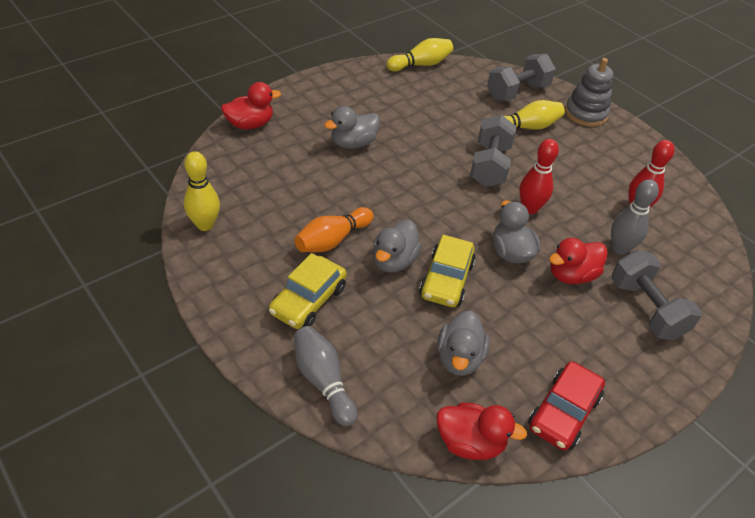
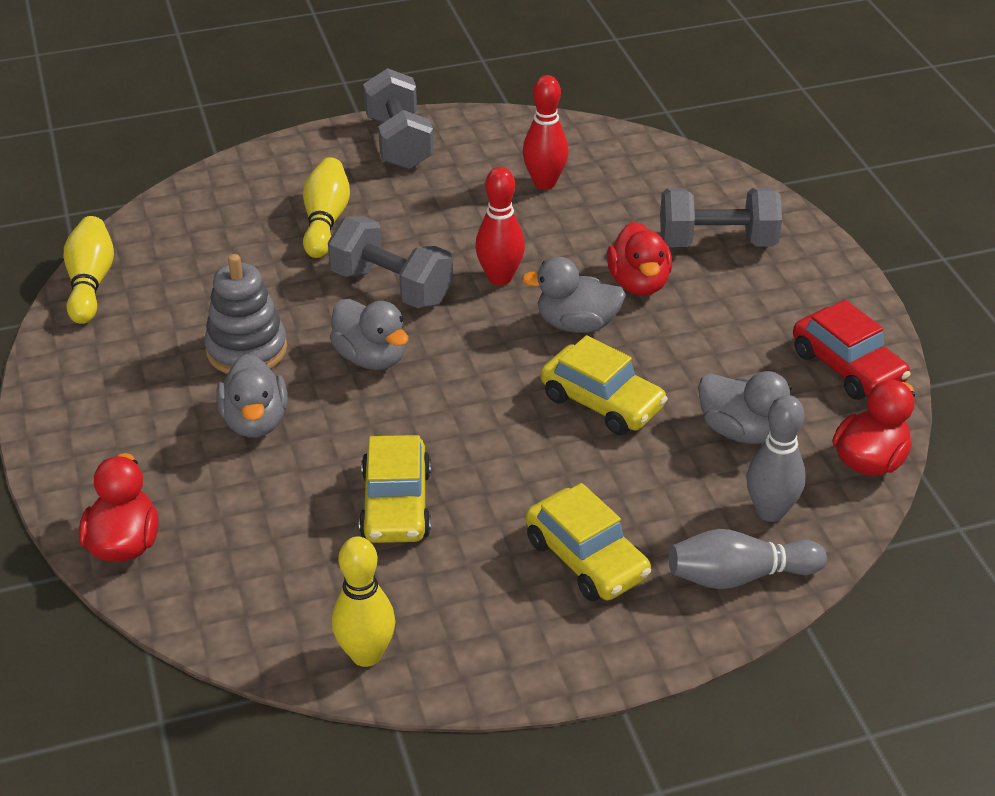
camera: 65 degrees left, 5 degrees down
orange bowling pin [295,207,373,252] -> none
grey duck [373,220,422,273] -> grey duck moved to [330,299,408,370]
grey dumbbell [487,54,556,101] -> grey dumbbell moved to [363,68,434,170]
grey stacking toy [565,58,613,127] -> grey stacking toy moved to [204,254,287,374]
grey bowling pin [611,179,659,255] -> grey bowling pin moved to [746,395,806,522]
none -> yellow car [359,435,431,543]

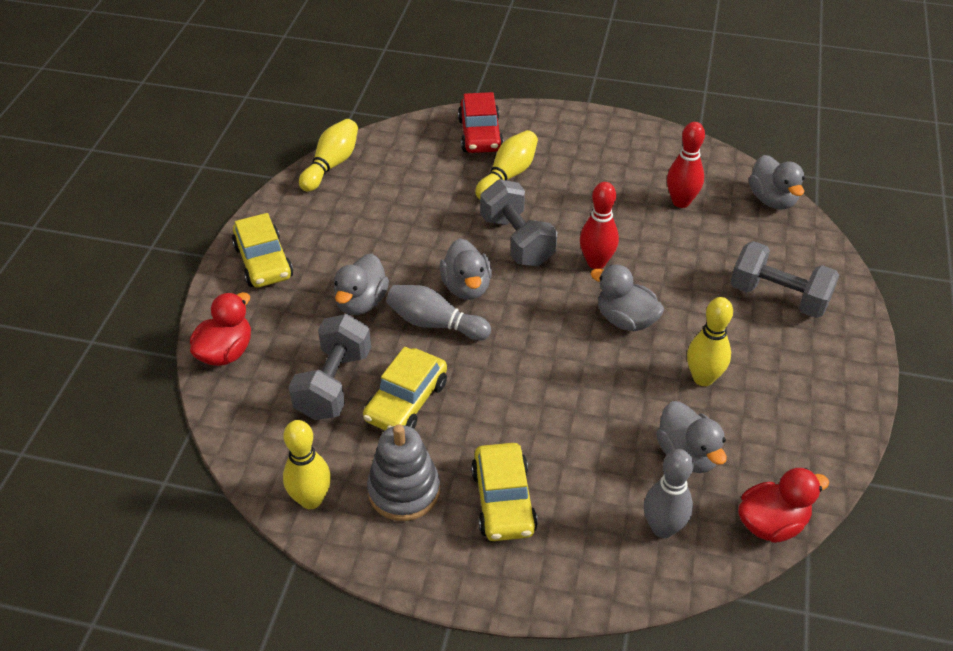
camera: 30 degrees right, 5 degrees up
grey stacking toy [204,254,287,374] -> grey stacking toy moved to [367,424,440,521]
grey dumbbell [363,68,434,170] -> grey dumbbell moved to [289,314,371,420]
yellow car [541,335,668,435] -> yellow car moved to [232,213,293,287]
red duck [607,222,672,296] -> none
grey bowling pin [669,529,827,589] -> grey bowling pin moved to [386,285,491,340]
red car [793,300,911,400] -> red car moved to [458,92,504,153]
none -> yellow bowling pin [687,297,733,386]
none -> grey duck [749,155,805,210]

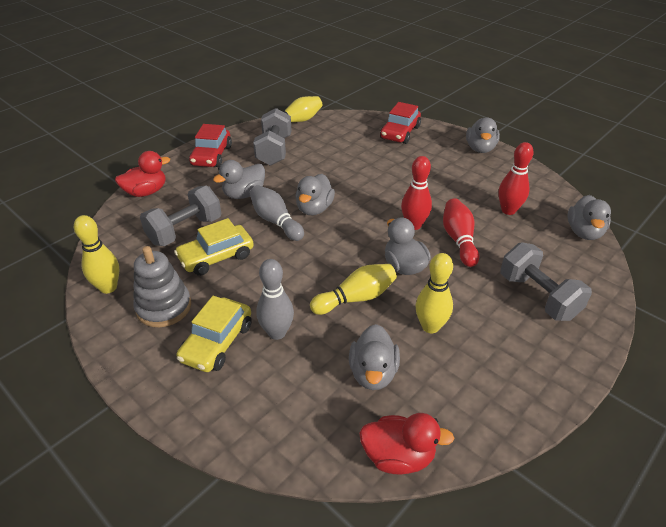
camera: 30 degrees right, 5 degrees down
yellow car [232,213,293,287] -> red car [189,124,232,167]
yellow bowling pin [475,130,538,200] -> yellow bowling pin moved to [310,264,397,315]
grey dumbbell [480,179,558,266] -> grey dumbbell moved to [253,108,292,166]
grey bowling pin [644,449,694,538] -> grey bowling pin moved to [256,259,294,340]
none -> red bowling pin [443,198,479,267]
none -> grey duck [466,117,500,153]

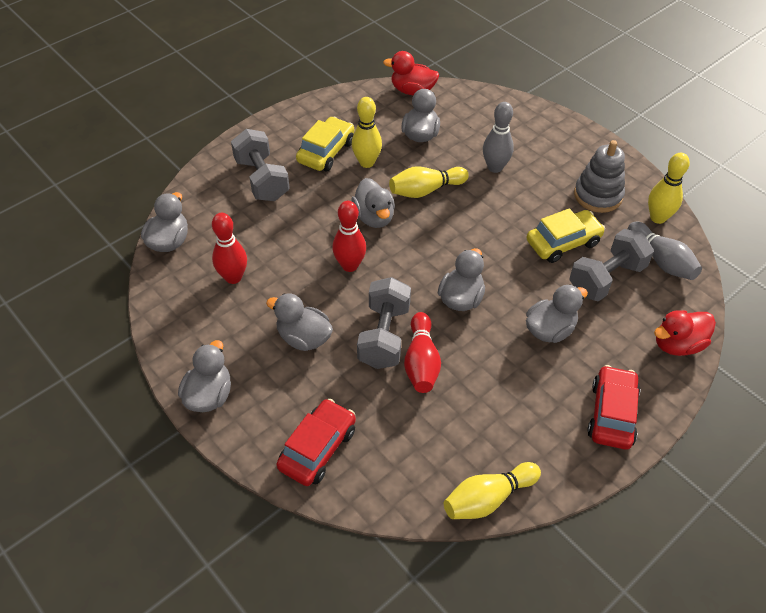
camera: 175 degrees left, 10 degrees up
yellow car [177,296,251,372] -> yellow car moved to [296,117,354,171]
grey bowling pin [250,185,304,241] -> grey bowling pin moved to [628,222,702,280]
grey dumbbell [253,108,292,166] -> grey dumbbell moved to [357,277,411,369]
red bowling pin [443,198,479,267] -> red bowling pin moved to [404,312,441,393]
none -> grey duck [266,294,333,351]

